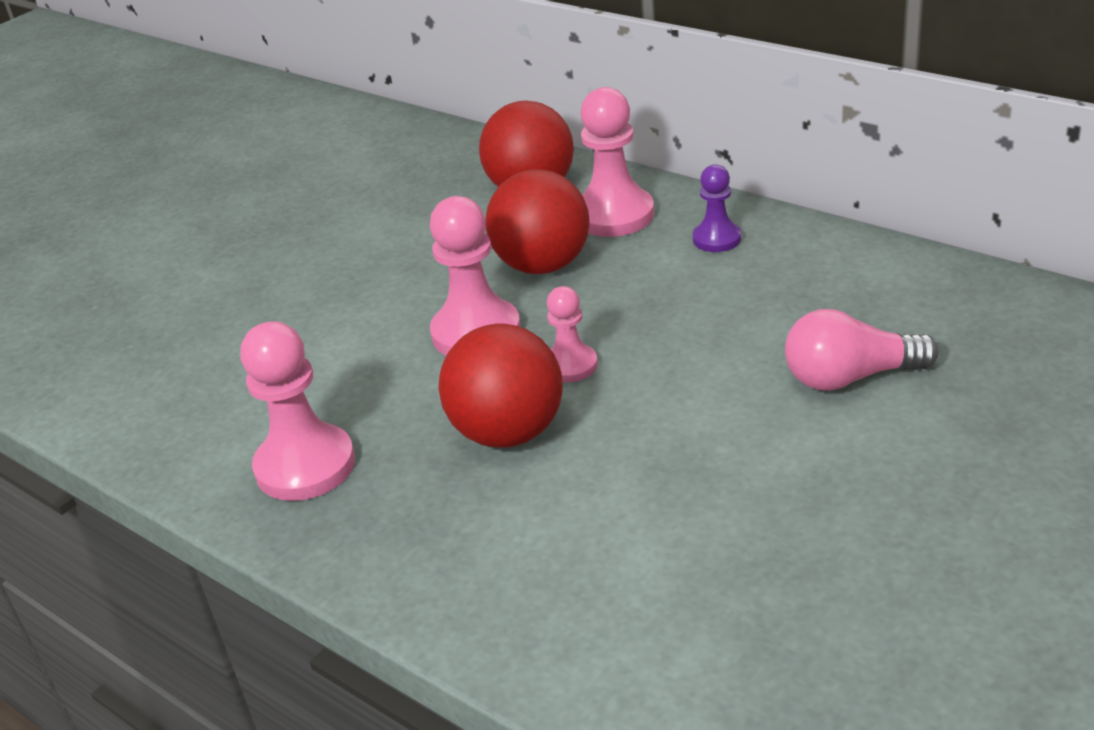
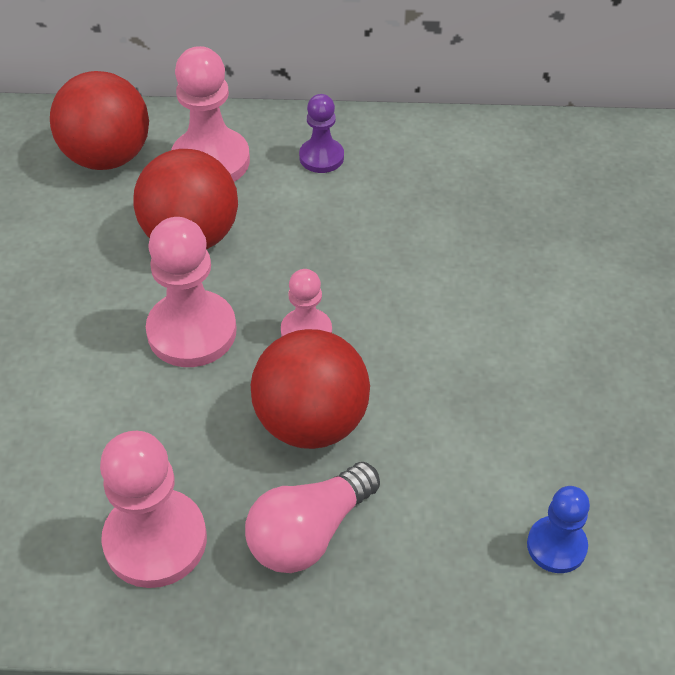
camera: 40 degrees left, 15 degrees up
pink light bulb [785,309,938,391] -> pink light bulb moved to [245,462,380,573]
none -> blue pawn [527,486,590,573]

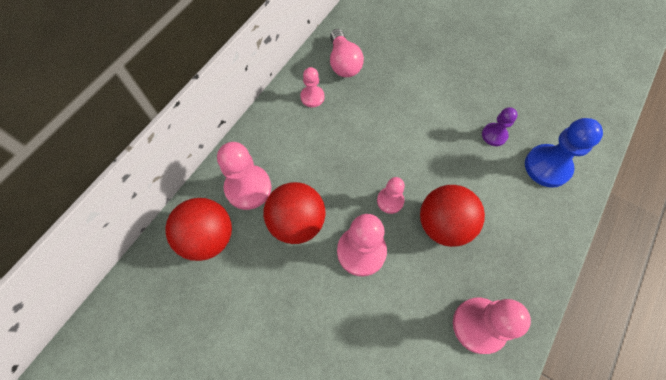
camera: 60 degrees left, 15 degrees up
pink light bulb [245,462,380,573] -> pink light bulb moved to [330,29,364,77]
purple pawn [299,94,344,173] -> purple pawn moved to [482,107,518,146]
blue pawn [527,486,590,573] -> blue pawn [525,118,603,188], size x1.74
none -> pink pawn [300,67,325,107]

